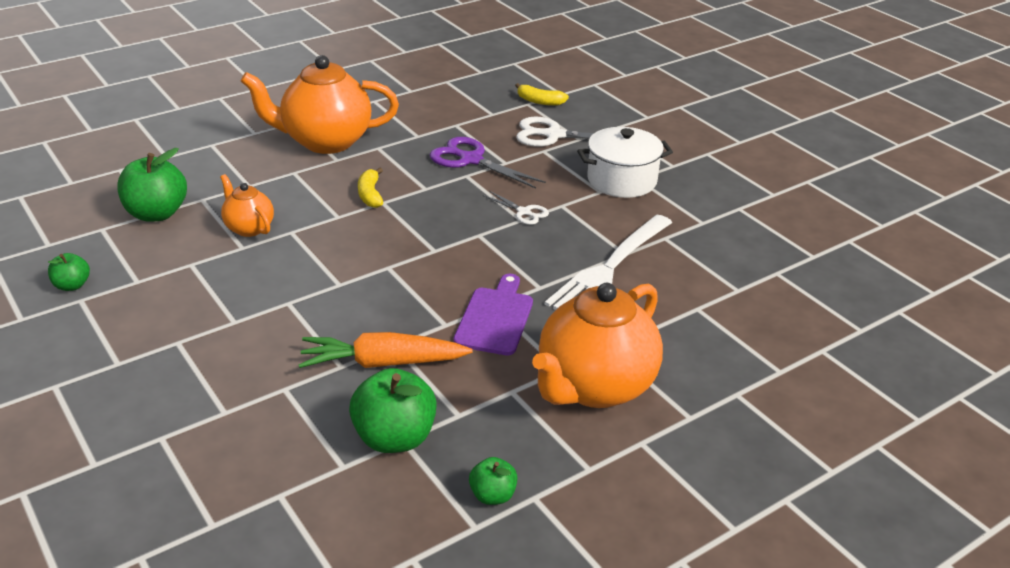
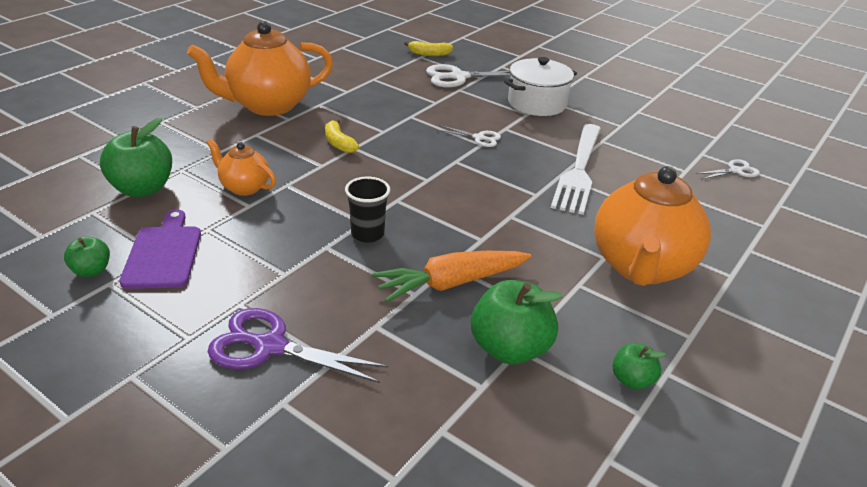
camera: 20 degrees left, 0 degrees up
purple scissors [430,137,546,189] -> purple scissors moved to [208,308,388,383]
purple cutting board [453,274,533,356] -> purple cutting board moved to [119,209,201,289]
none -> black cup [345,177,390,243]
none -> white scissors [696,159,760,179]

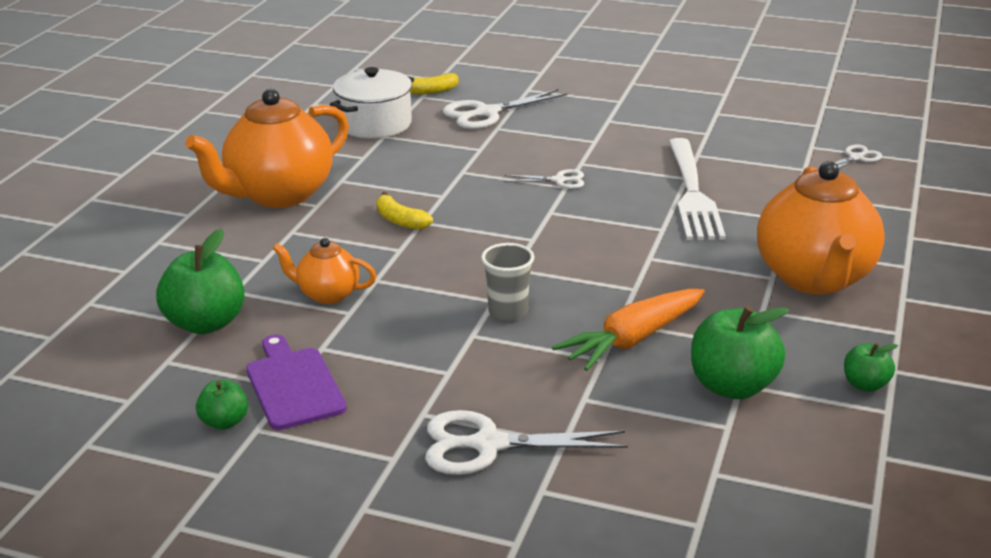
camera: 15 degrees left, 5 degrees down
purple scissors [208,308,388,383] -> white scissors [425,410,628,475]
black cup [345,177,390,243] -> grey cup [481,243,534,321]
white pot [504,57,577,116] -> white pot moved to [330,67,414,139]

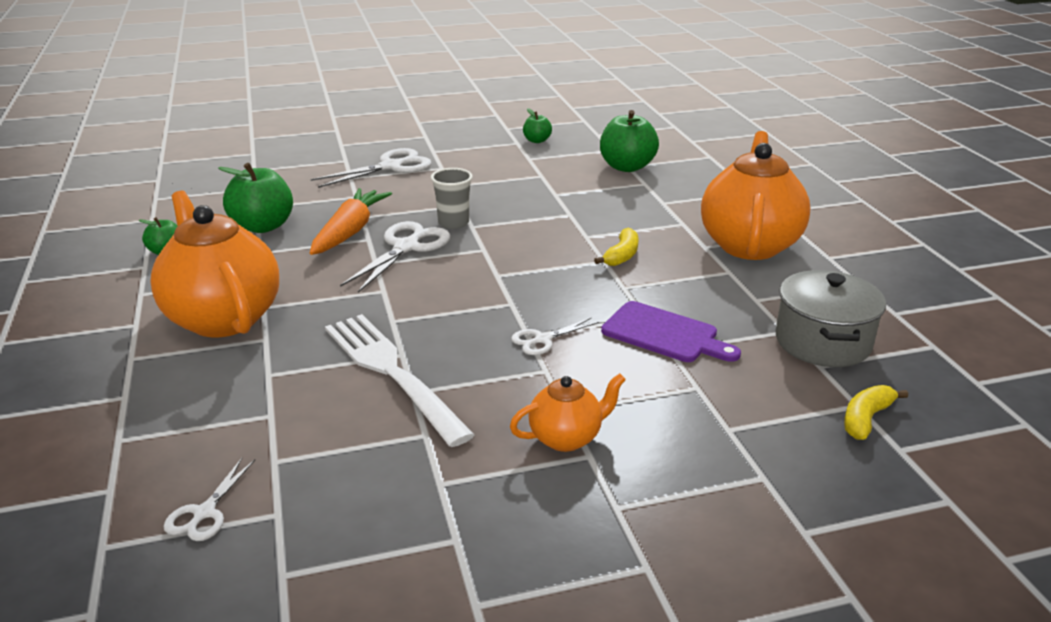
camera: 145 degrees right, 0 degrees up
purple cutting board [246,334,347,430] -> purple cutting board moved to [601,301,741,362]
orange teapot [272,238,377,304] -> orange teapot moved to [510,373,626,452]
white pot [330,67,414,139] -> grey pot [776,270,886,367]
yellow banana [376,192,433,230] -> yellow banana turned 105 degrees clockwise [594,228,639,266]
white scissors [442,89,567,129] -> white scissors moved to [340,221,450,293]

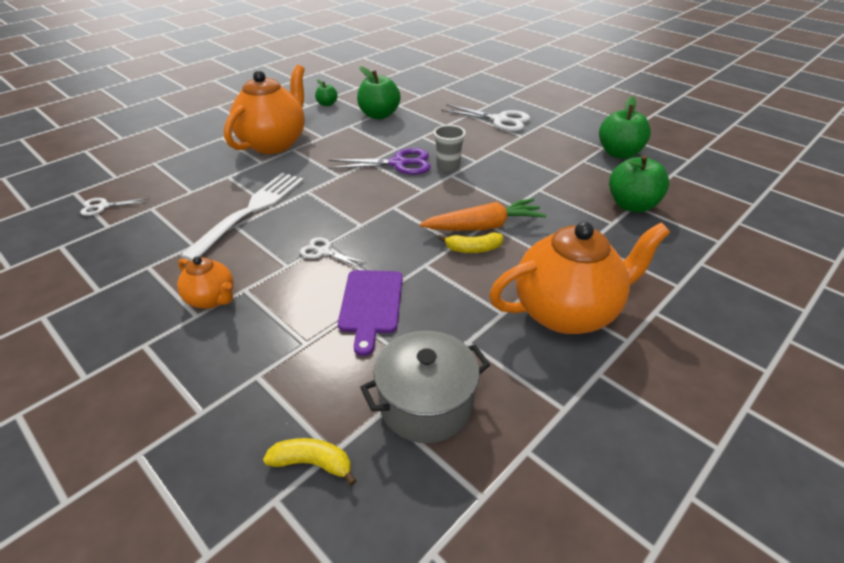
camera: 60 degrees right, 10 degrees up
orange carrot [310,188,392,255] -> orange carrot moved to [420,198,546,231]
white scissors [340,221,450,293] -> purple scissors [328,148,431,175]
green apple [523,108,552,143] -> green apple [599,96,651,159], size x1.87

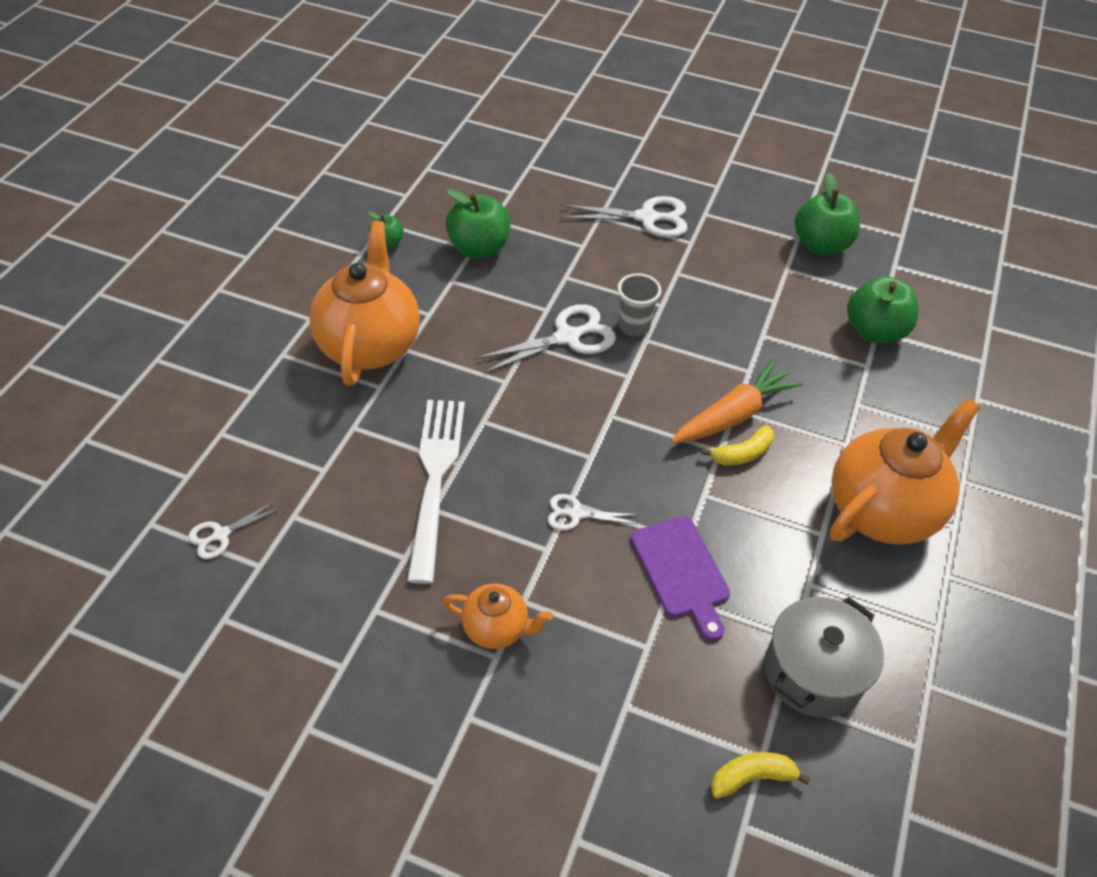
camera: 25 degrees left, 10 degrees up
purple scissors [328,148,431,175] -> white scissors [475,304,616,374]

